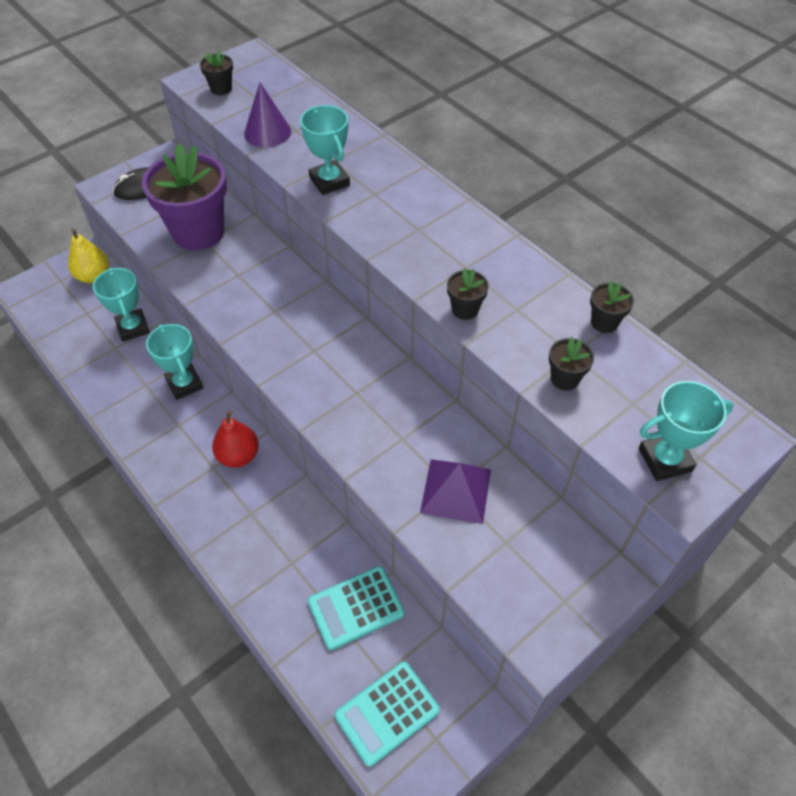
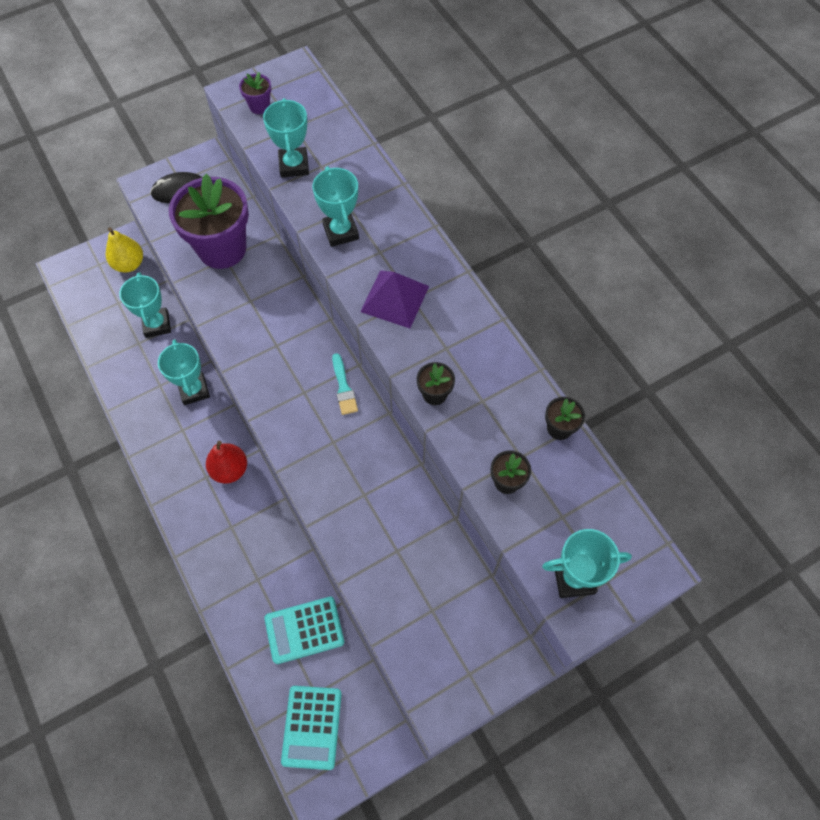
camera: 10 degrees right, 10 degrees up
black flower pot [200,51,233,95] -> purple flower pot [239,72,271,114]
purple cone [244,82,291,148] -> turquoise trophy [263,98,309,178]
turquoise calculator [335,661,440,767] -> turquoise calculator turned 60 degrees counterclockwise [281,686,342,770]
purple pyramid [420,459,491,524] -> purple pyramid moved to [360,270,429,328]
none -> turquoise brush [332,353,358,415]

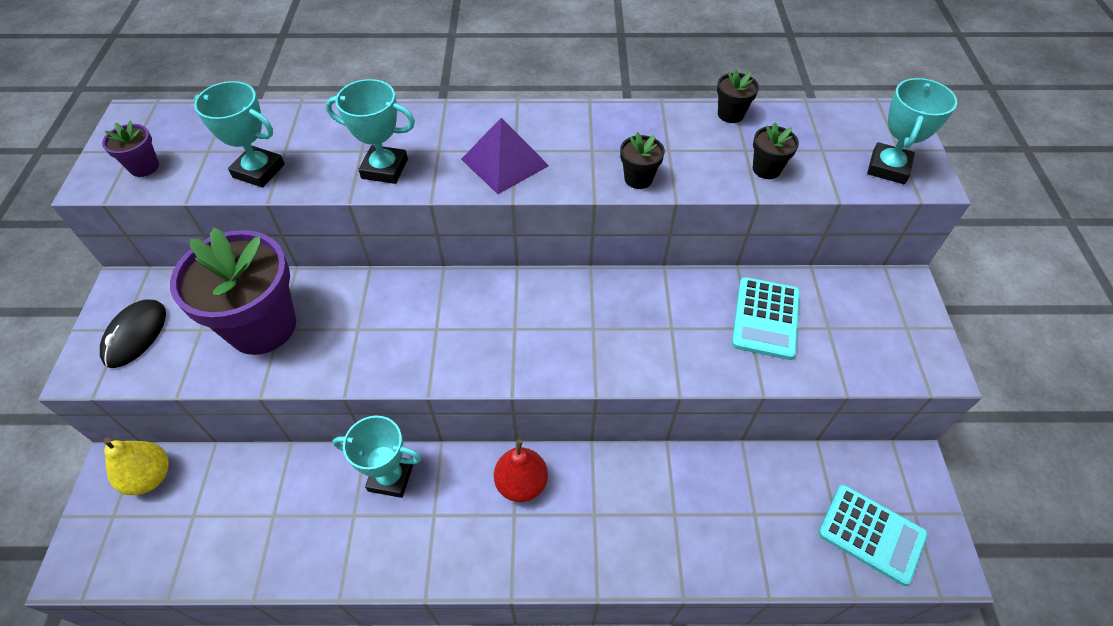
camera: 60 degrees left, 10 degrees down
turquoise trophy [119,272,171,338] -> none
turquoise calculator [264,597,344,664] -> turquoise calculator moved to [732,277,800,360]
turquoise brush [332,353,358,415] -> none

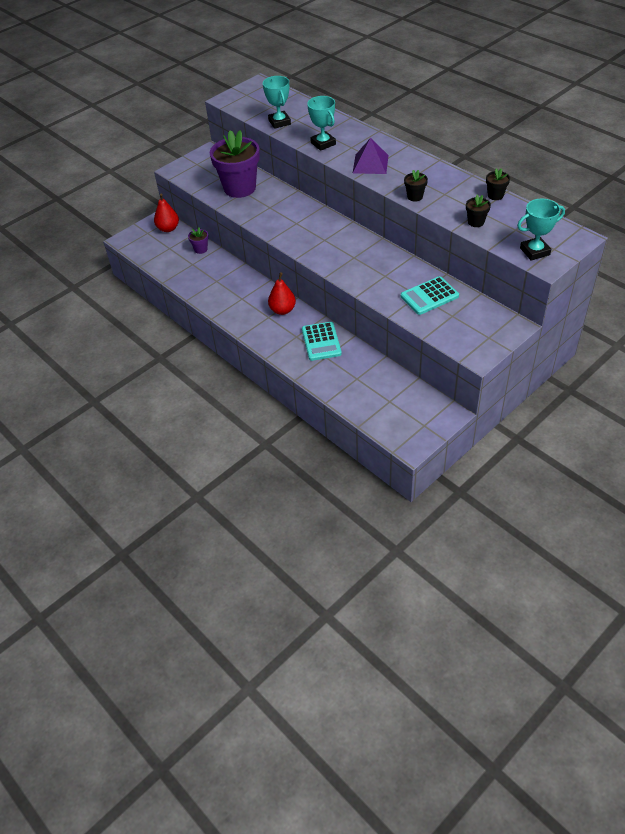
camera: 50 degrees right, 5 degrees down
black mouse [100,299,166,368] -> none
purple flower pot [102,121,159,177] -> purple flower pot moved to [188,228,209,254]
yellow pear [103,437,169,495] -> red pear [154,194,179,232]
turquoise trophy [333,416,421,498] -> none
turquoise calculator [818,485,928,586] -> turquoise calculator moved to [302,322,342,361]

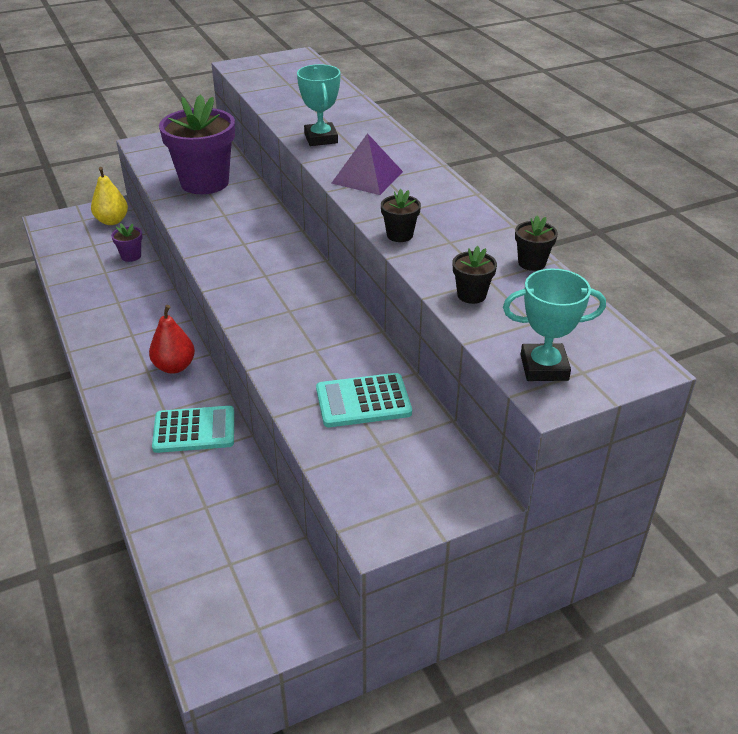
camera: 15 degrees right, 10 degrees down
red pear [154,194,179,232] -> yellow pear [91,167,128,225]
turquoise trophy [263,76,291,129] -> none
turquoise calculator [302,322,342,361] -> turquoise calculator turned 105 degrees counterclockwise [152,406,234,453]

